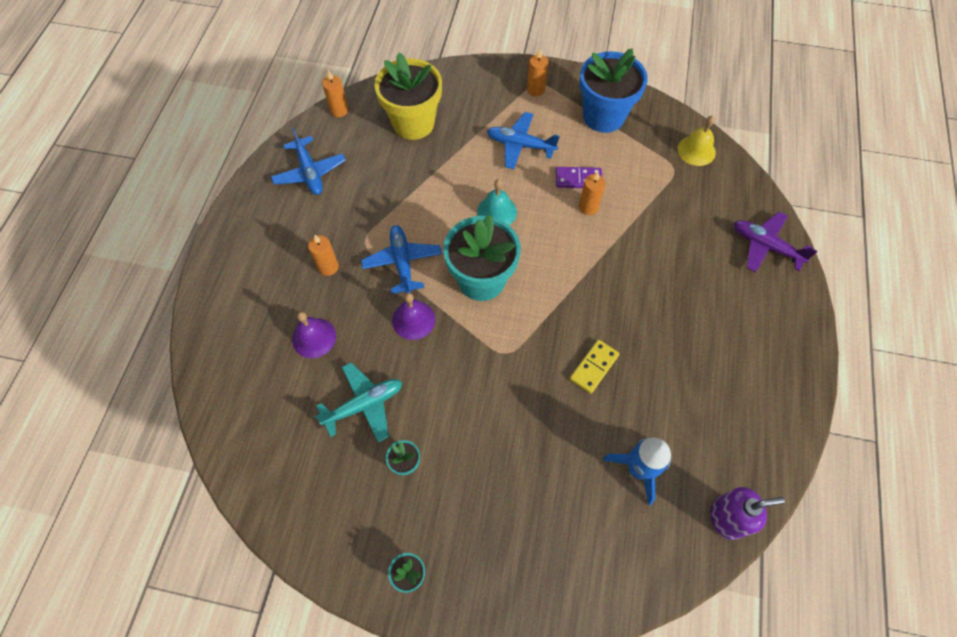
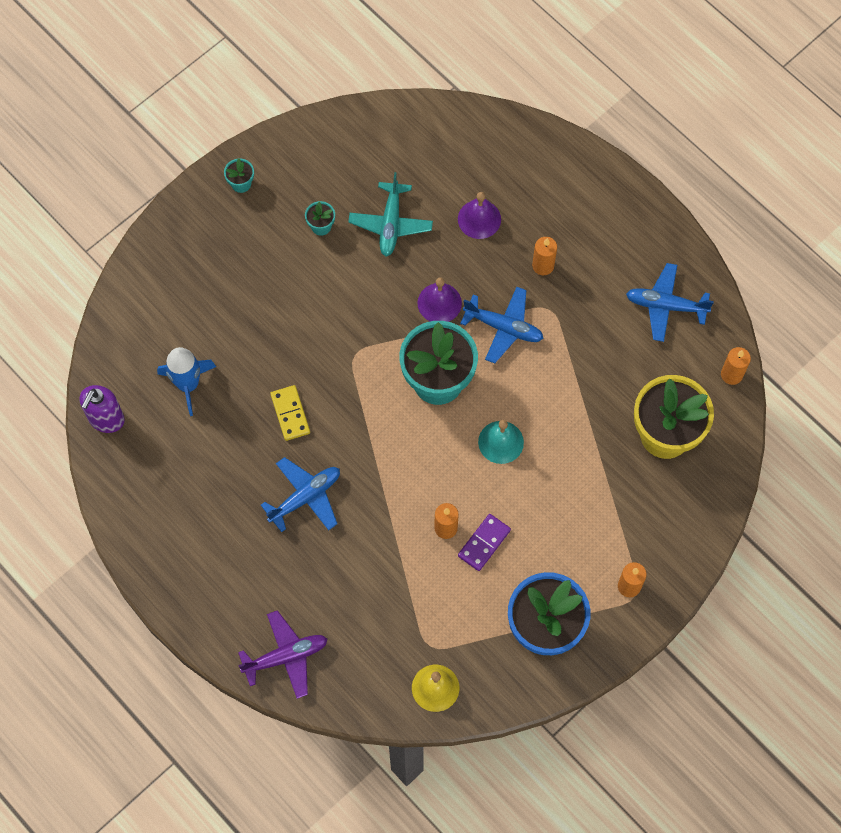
camera: 125 degrees right, 5 degrees up
blue plane [487,112,560,169] -> blue plane moved to [261,457,340,532]

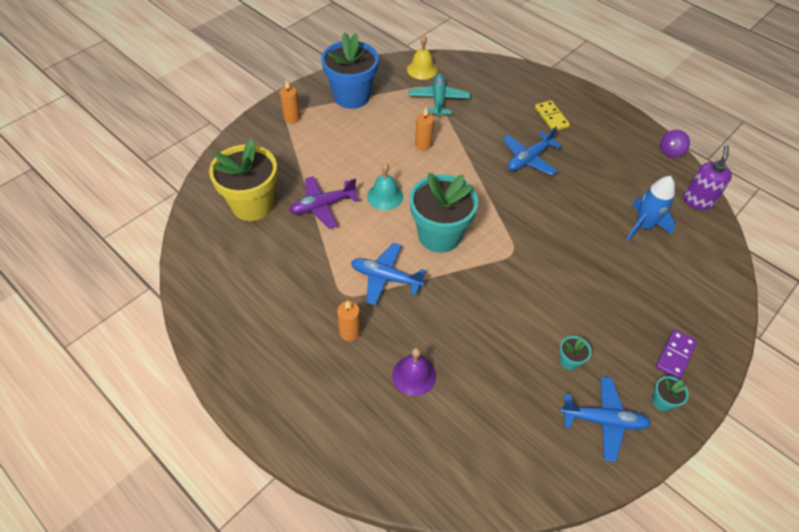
camera: 175 degrees right, 15 degrees down
purple plane [238,610,328,699] -> purple plane moved to [289,176,359,229]
yellow domino [270,385,310,441] -> yellow domino moved to [535,100,570,131]
turquoise plane [348,172,433,256] -> turquoise plane moved to [408,74,470,117]
purple bell [418,278,462,322] -> none
purple domino [458,514,511,571] -> purple domino moved to [656,329,697,379]
blue plane [626,263,714,342] -> blue plane moved to [560,377,651,462]
orange candle [721,347,751,385] -> none
none -> purple spinning top [660,130,690,158]

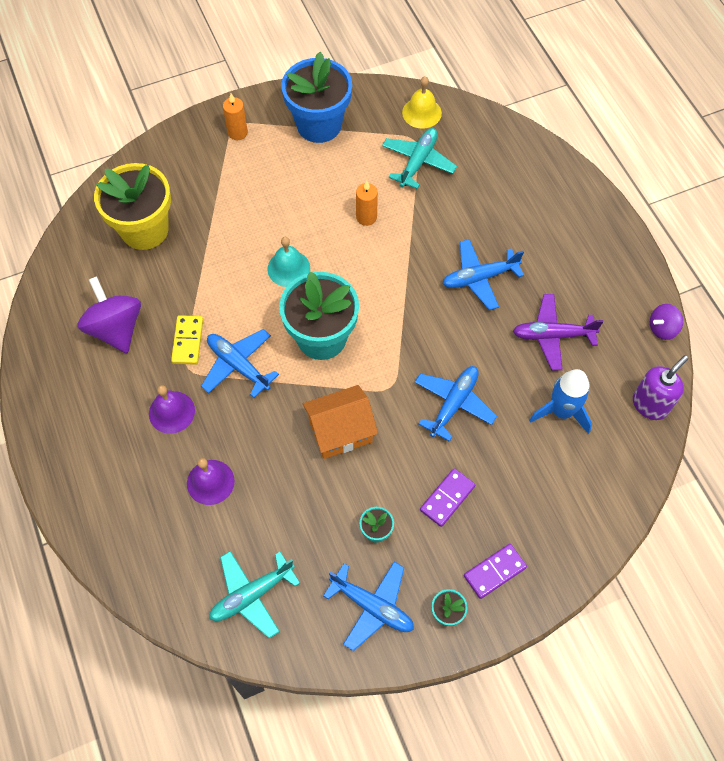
camera: 25 degrees right, 10 degrees up
purple plane [289,176,359,229] -> purple plane moved to [513,294,603,370]
orange candle [337,300,361,342] -> purple bell [149,385,195,434]
yellow domino [535,100,570,131] -> yellow domino moved to [171,315,203,365]
none -> purple spinning top [78,276,141,353]
none -> turquoise plane [209,551,300,639]
none -> orange house [303,385,378,459]
none -> blue plane [415,366,497,442]
none -> purple domino [420,468,475,527]

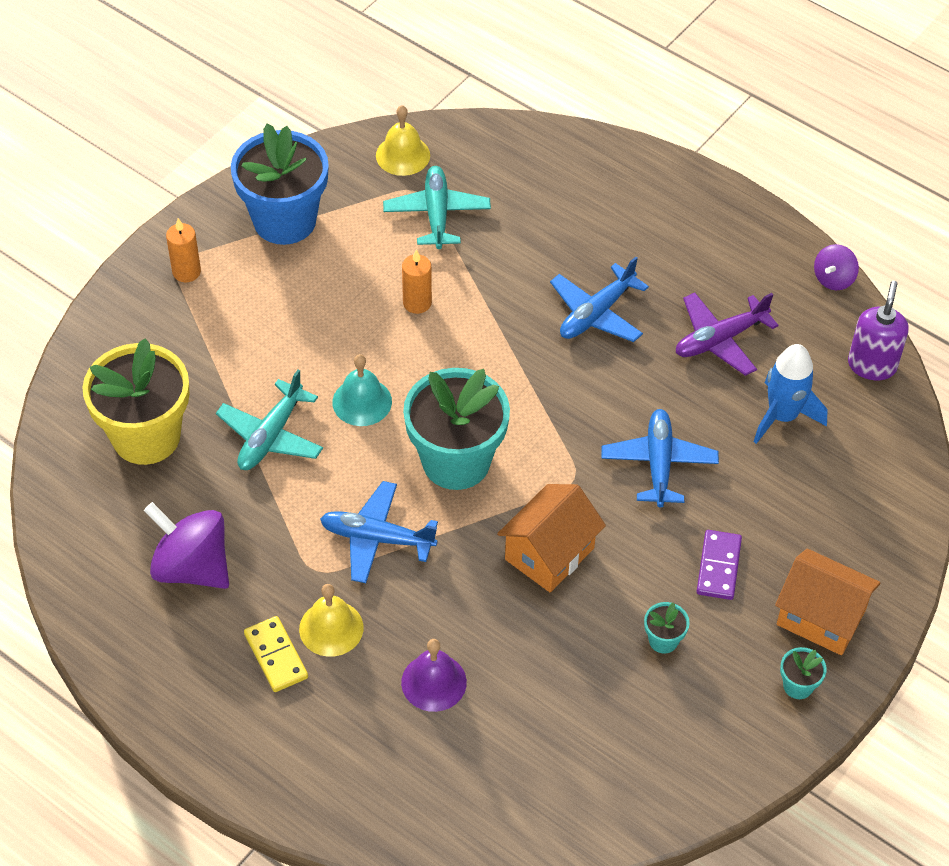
camera: 30 degrees left, 10 degrees down
purple bell [149,385,195,434] -> yellow bell [299,584,363,657]
yellow domino [171,315,203,365] -> yellow domino moved to [244,616,308,692]
turquoise plane [209,551,300,639] -> turquoise plane moved to [216,370,323,470]
blue plane [323,561,414,651] -> none
purple domino [464,544,527,599] -> orange house [775,549,881,655]

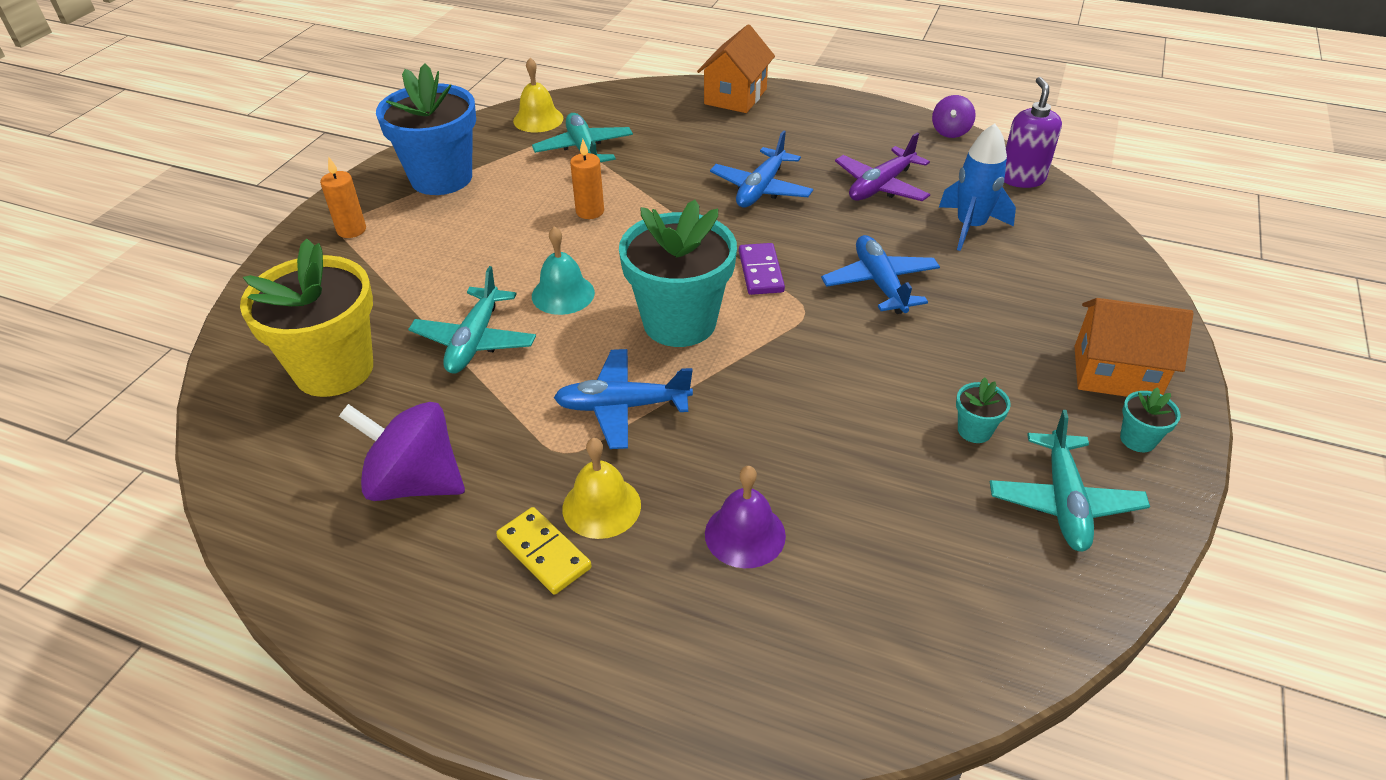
camera: 15 degrees left, 10 degrees down
orange house [497,484,606,593] -> orange house moved to [697,24,775,113]
purple domino [697,530,742,600] -> purple domino moved to [739,243,785,295]
none -> turquoise plane [990,410,1150,552]

